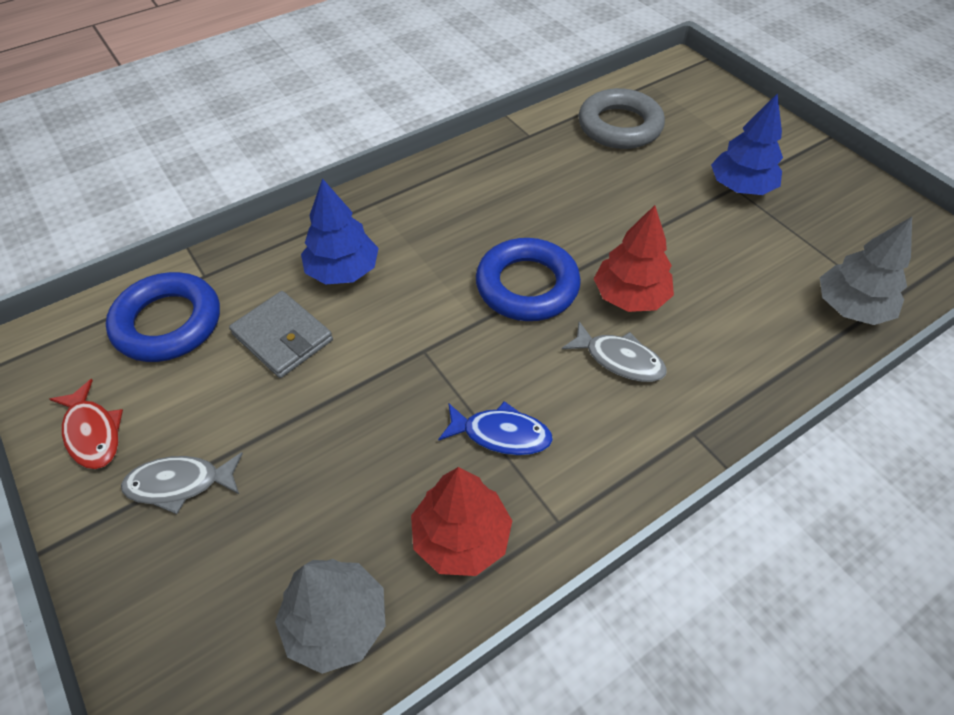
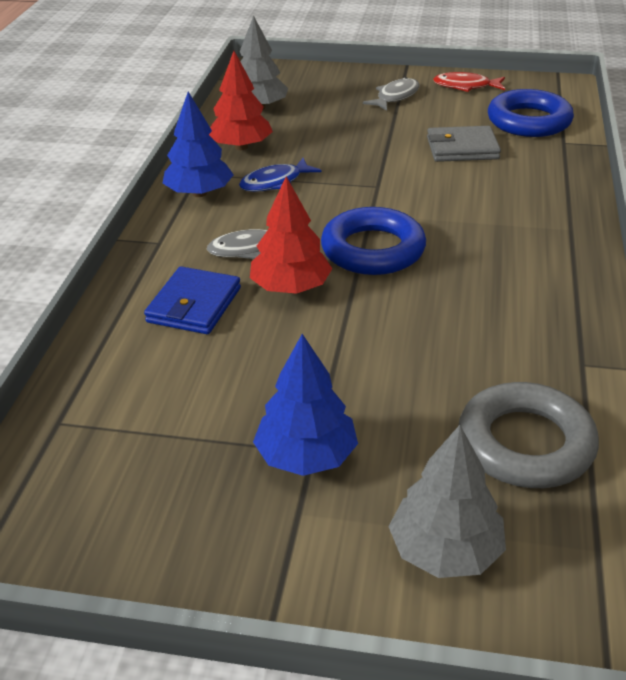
camera: 135 degrees right, 15 degrees down
blue tree [301,178,379,285] -> blue tree moved to [163,92,234,197]
grey tree [820,217,912,325] -> grey tree moved to [389,425,506,578]
none -> blue wallet [144,266,241,334]

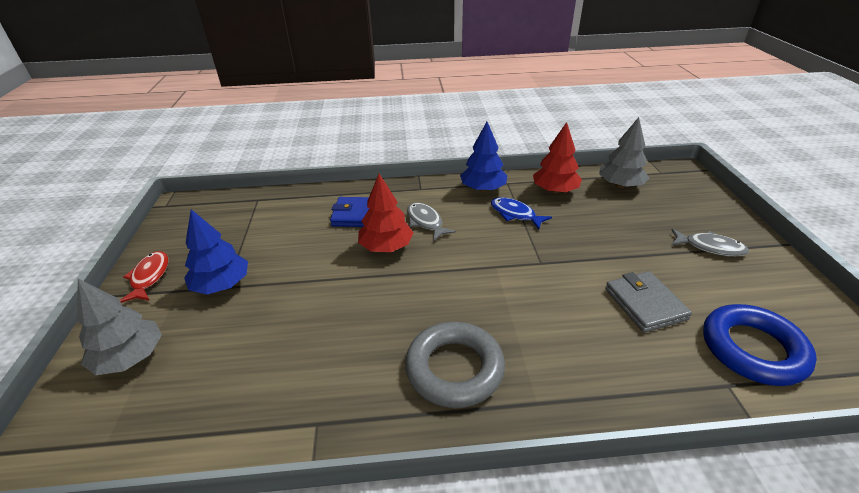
camera: 75 degrees right, 0 degrees up
blue ring [321,207,426,275] -> none
red fish [433,72,505,92] -> red fish moved to [120,251,168,303]
grey ring [458,382,599,488] -> grey ring moved to [405,322,505,408]

